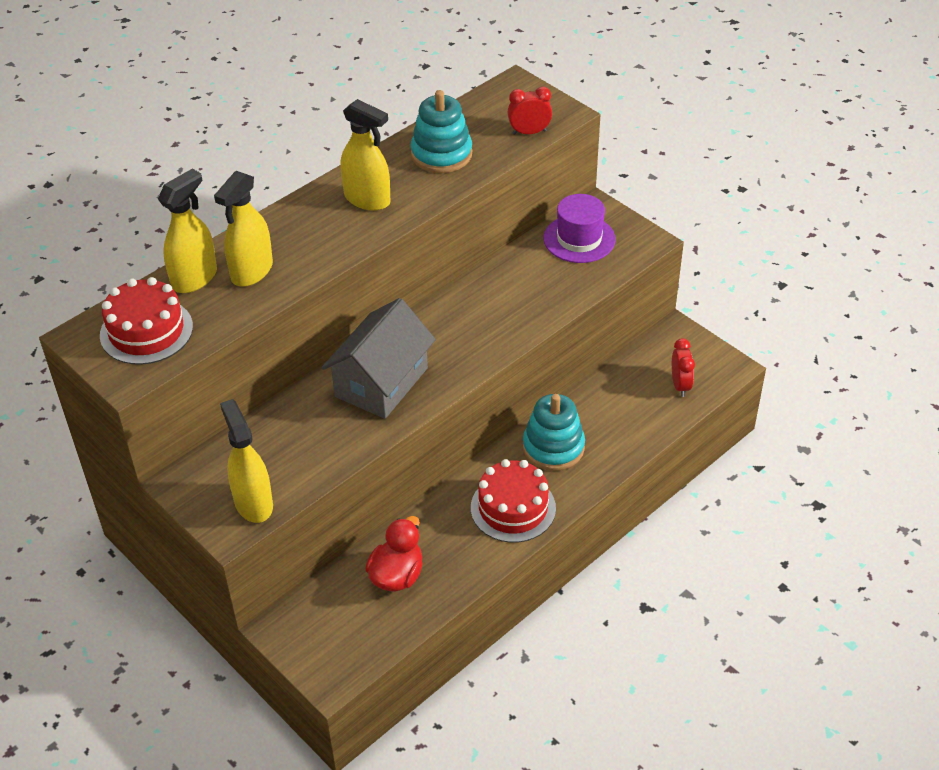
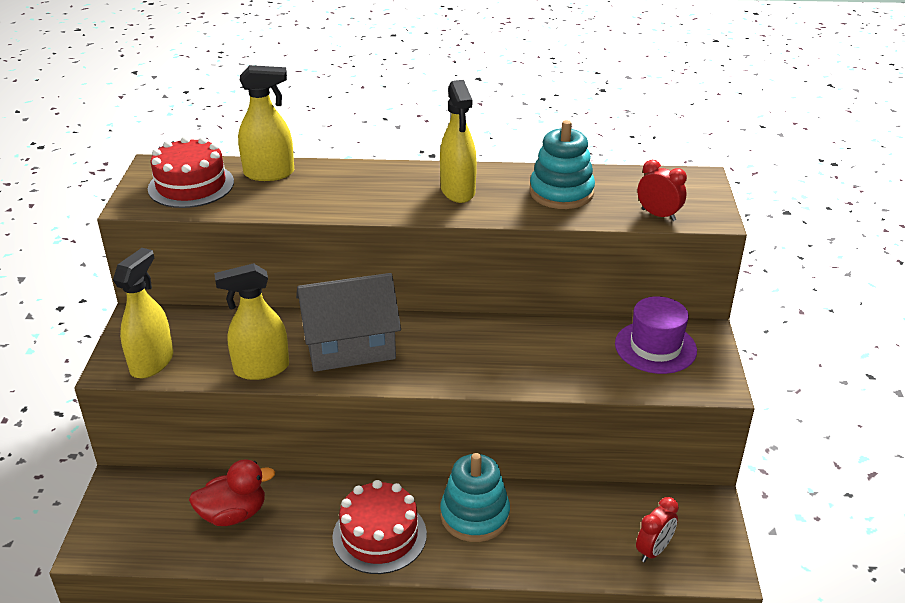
camera: 45 degrees right, 10 degrees down
yellow spray bottle [214,171,273,287] -> yellow spray bottle moved to [214,263,289,380]

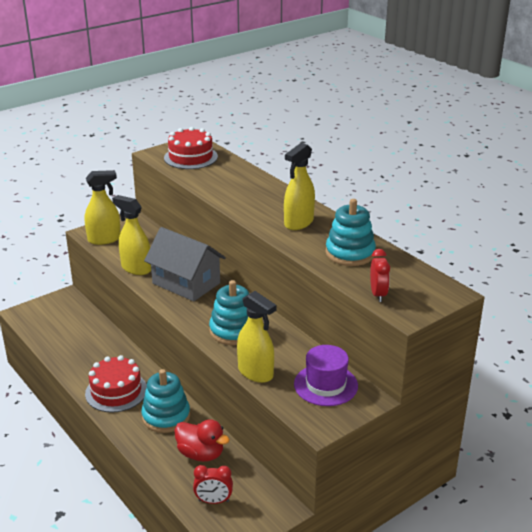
camera: 50 degrees right, 5 degrees down
red duck [189,459,275,526] -> red duck moved to [174,419,230,462]
yellow spray bottle [238,65,294,181] -> yellow spray bottle moved to [237,291,277,383]
none -> turquoise stacking toy [209,280,249,345]

